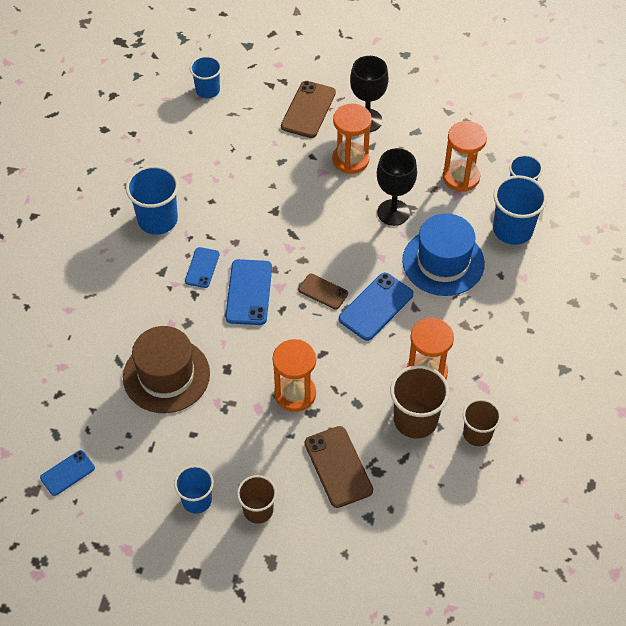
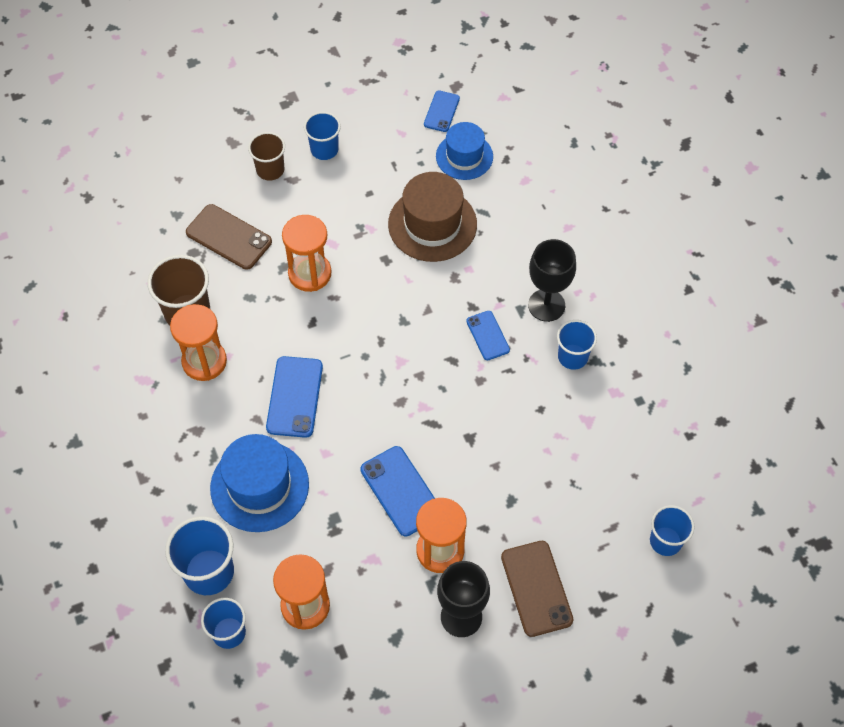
camera: 145 degrees right, 5 degrees up
blue cup [126,166,179,235] -> blue cup [557,320,597,370], size x0.65
blue phone [225,259,272,325] -> blue phone moved to [360,446,435,536]
brown phone [298,274,348,310] -> none
black goblet [377,148,417,226] -> black goblet moved to [528,239,576,322]
brown cup [463,399,501,446] -> none
none -> blue hat [436,122,493,180]

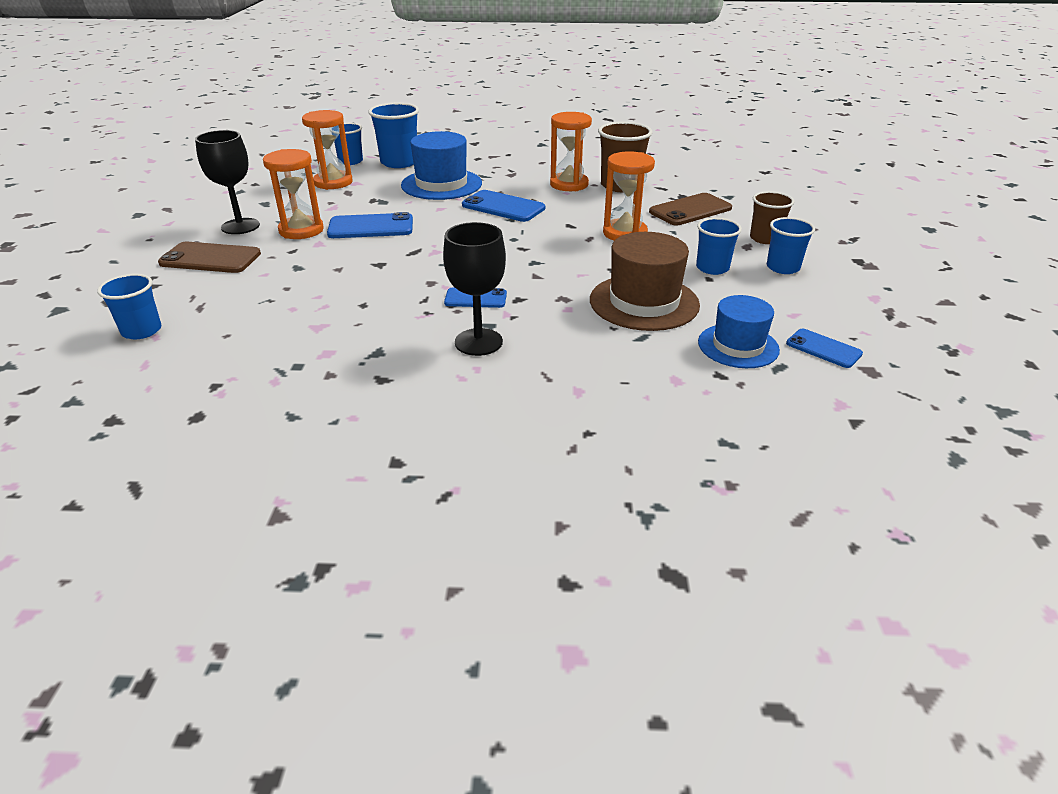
camera: 115 degrees right, 25 degrees down
blue cup [557,320,597,370] -> blue cup moved to [696,218,742,275]

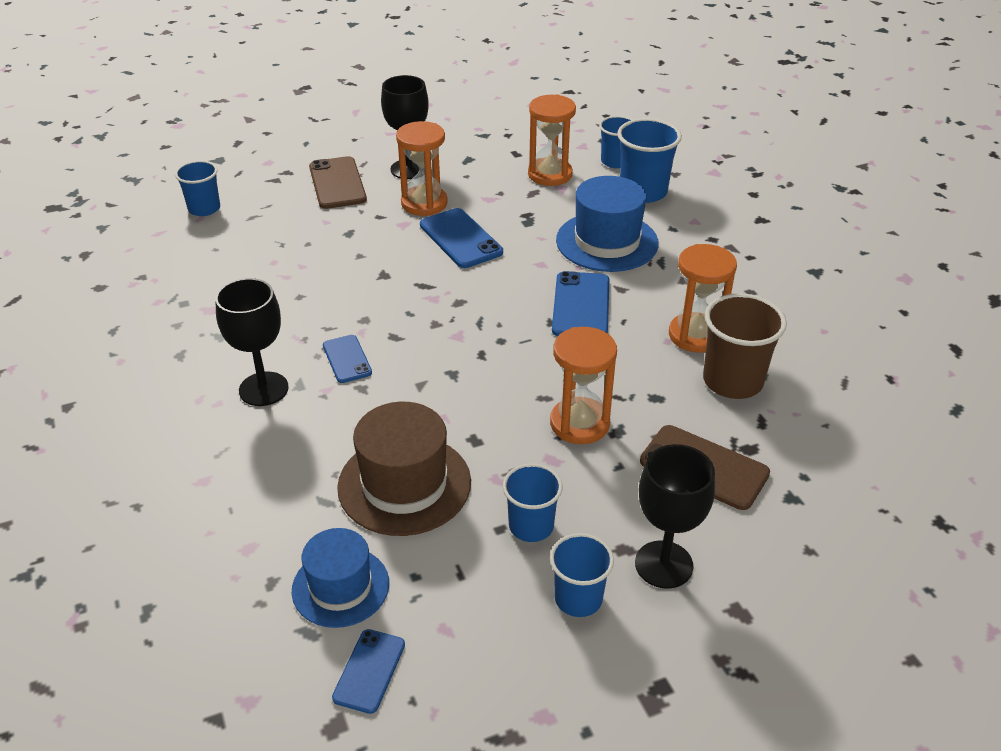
camera: 65 degrees right, 5 degrees up
brown cup [750,191,794,244] -> black goblet [635,444,715,589]

